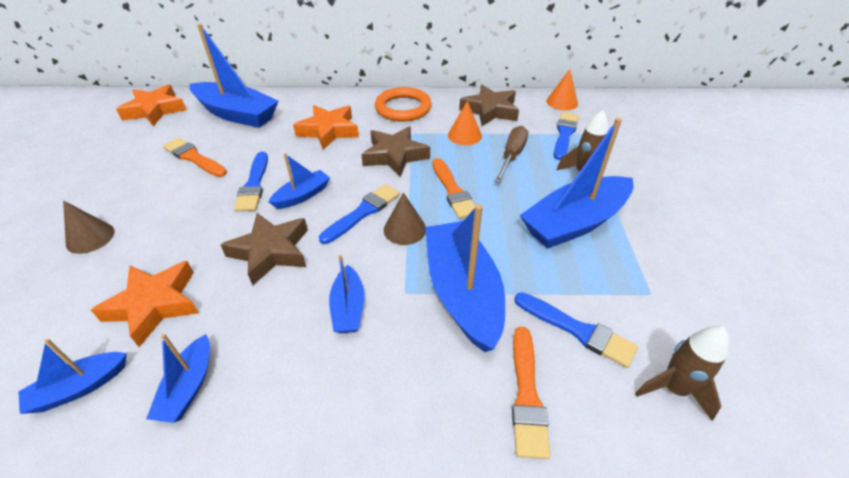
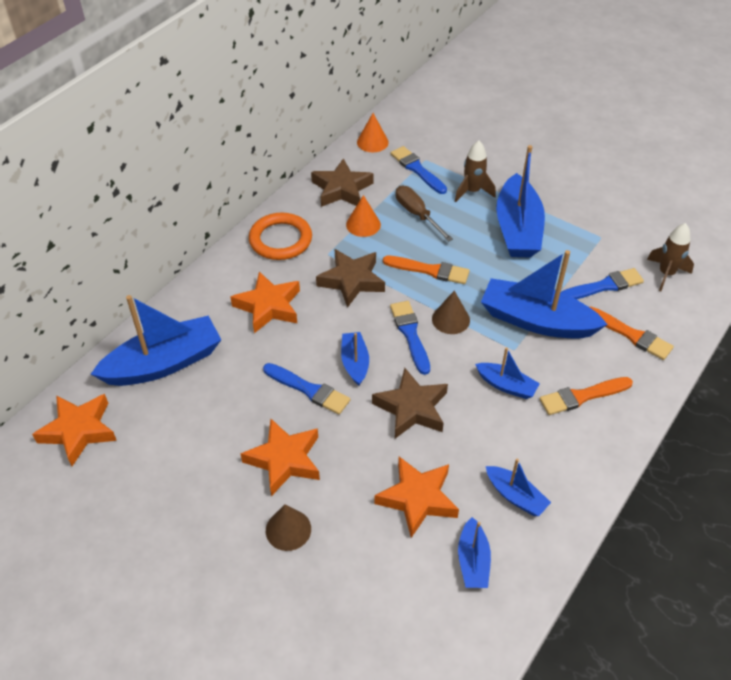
camera: 55 degrees left, 5 degrees up
orange brush [163,138,227,177] -> orange brush moved to [540,377,633,415]
none -> orange star [240,418,320,496]

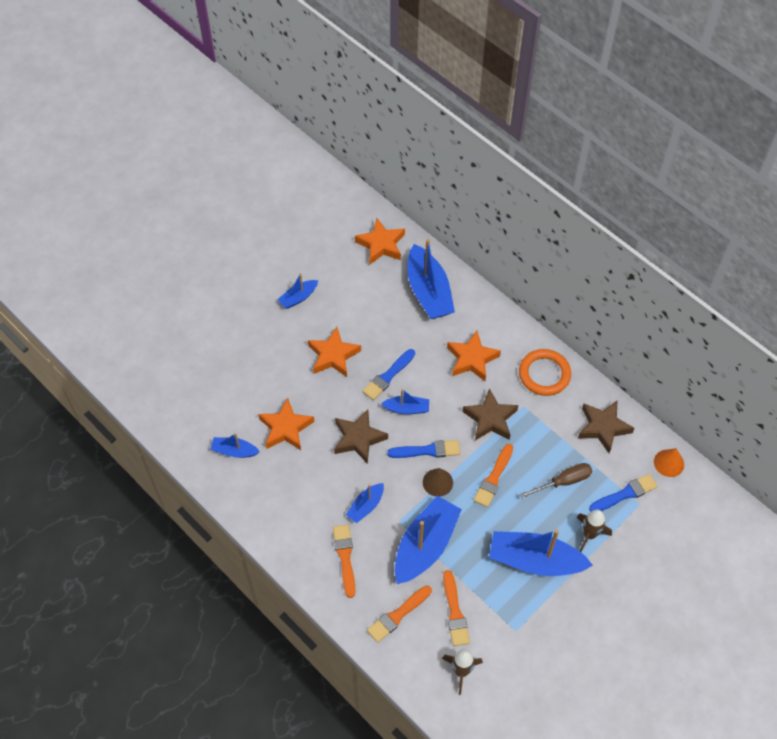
camera: 100 degrees right, 10 degrees up
brown cone [266,505,311,551] -> none
orange cone [346,195,381,237] -> none
blue boat [486,458,551,516] -> blue boat moved to [277,273,318,309]
blue brush [562,268,644,299] -> orange brush [443,570,470,646]

